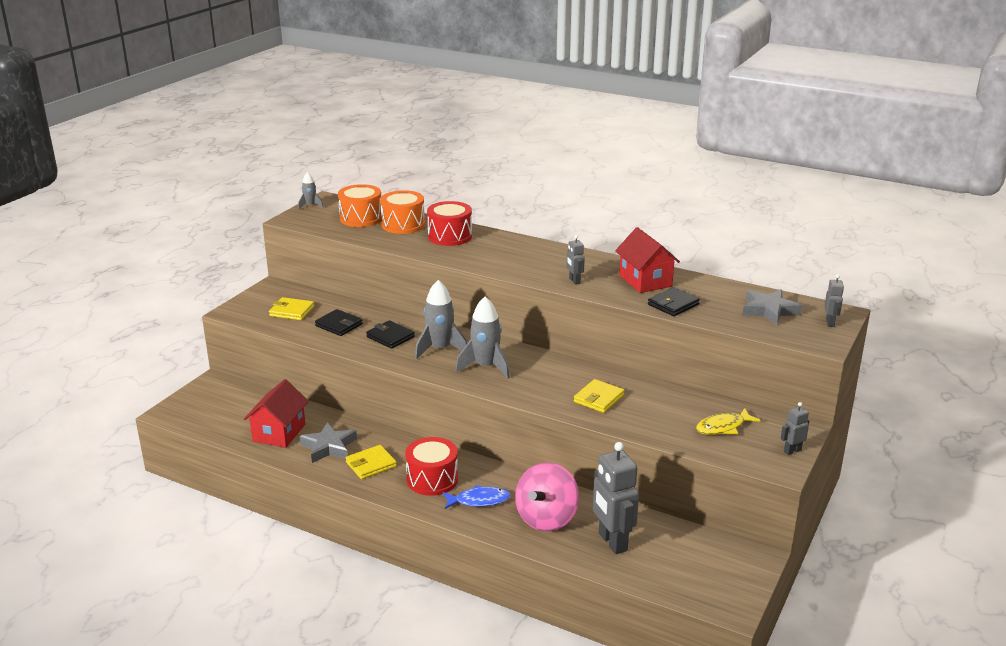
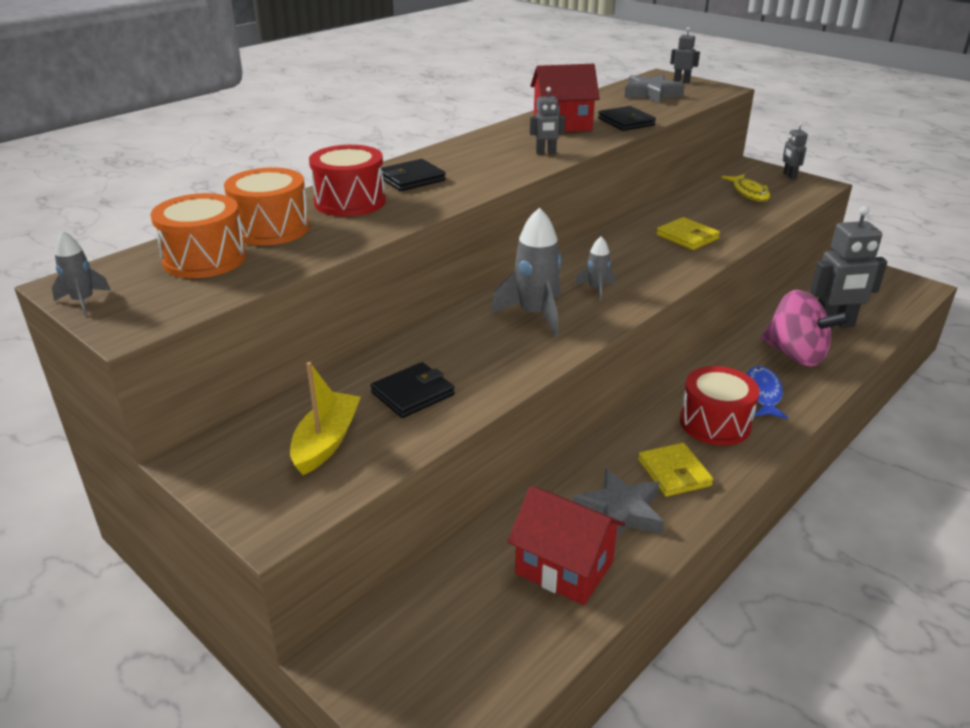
camera: 75 degrees left, 5 degrees up
yellow wallet [269,297,314,320] -> yellow boat [290,362,361,475]
black wallet [366,320,415,349] -> black wallet moved to [381,159,446,191]
grey rocket [455,296,510,379] -> grey rocket [575,236,615,301], size x0.54

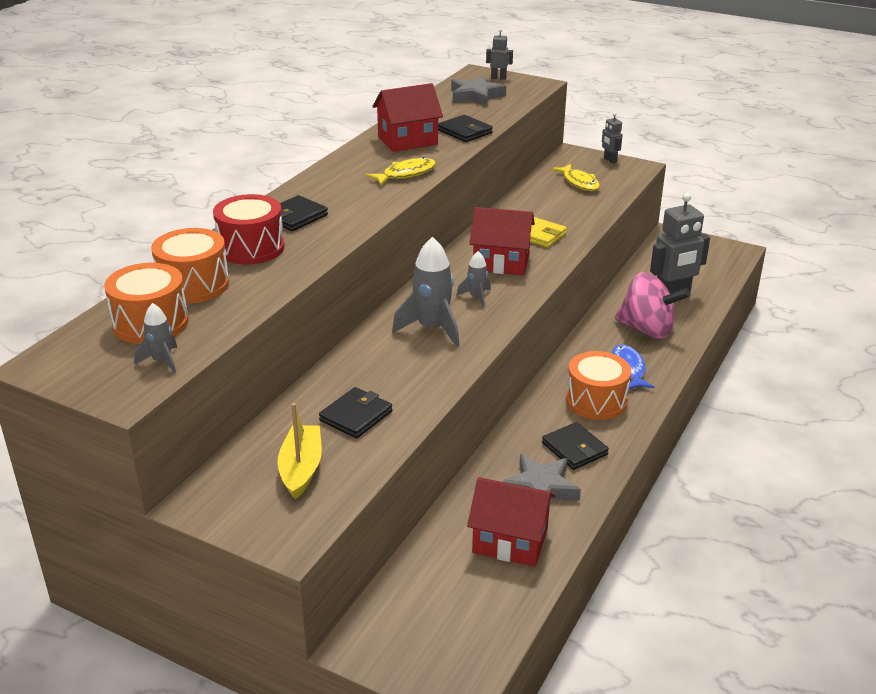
camera: 15 degrees left, 0 degrees up
grey rocket [52,231,111,316] -> grey rocket moved to [135,303,177,374]
grey robot [530,87,565,154] -> yellow fish [366,157,436,185]
yellow wallet [638,443,713,497] -> black wallet [542,422,609,470]
red drum [680,366,760,446] -> orange drum [566,351,631,420]
none -> red house [469,207,535,275]

